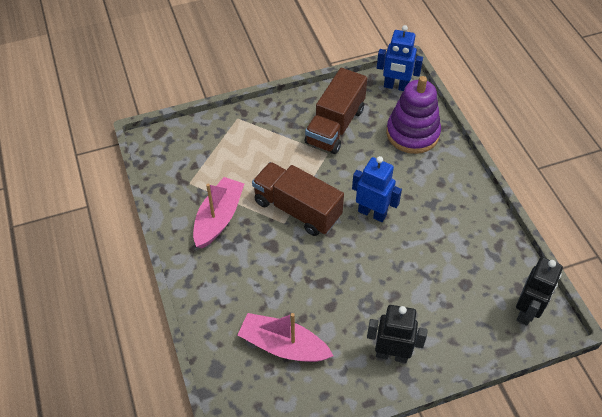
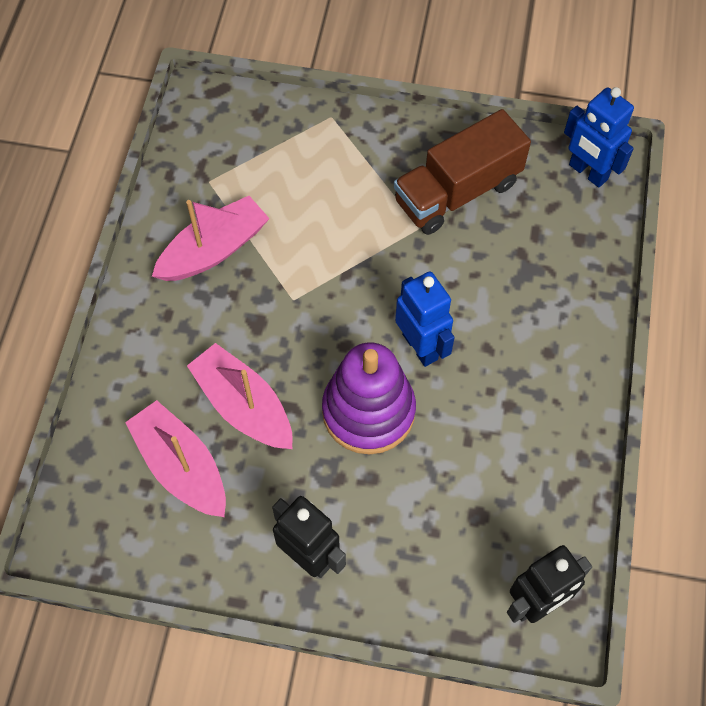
camera: 30 degrees right, 10 degrees up
brown truck [252,162,344,236] -> none
purple stacking toy [386,76,441,154] -> purple stacking toy moved to [322,343,416,454]
none -> pink boat [187,343,293,449]

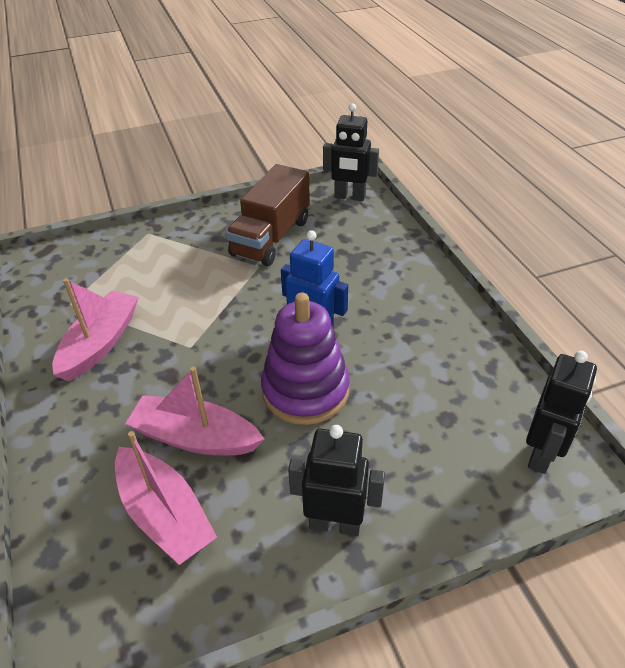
camera: 30 degrees left, 20 degrees down
pink boat [125,400,226,517] -> pink boat turned 150 degrees counterclockwise [115,431,217,565]
blue robot [564,87,634,188] -> black robot [323,103,379,201]

